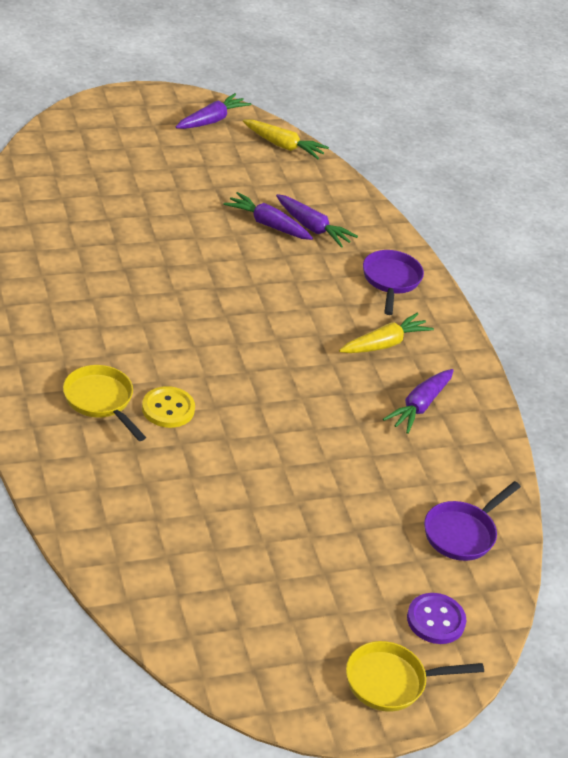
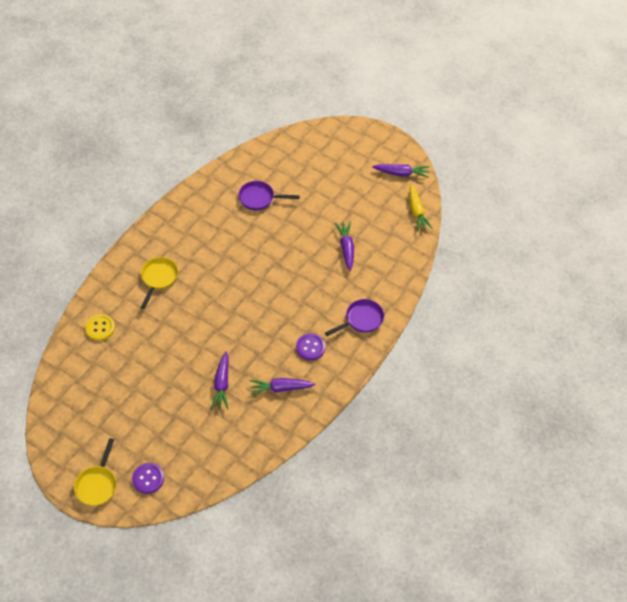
camera: 55 degrees right, 15 degrees up
yellow button [142,386,195,428] -> yellow button moved to [85,314,115,341]
purple carrot [276,194,358,248] -> purple carrot moved to [211,351,229,409]
yellow carrot [339,313,434,353] -> purple button [296,333,325,360]
yellow pan [346,641,484,712] -> yellow pan turned 120 degrees counterclockwise [74,438,117,506]
purple pan [424,481,521,561] -> purple pan moved to [238,181,299,210]

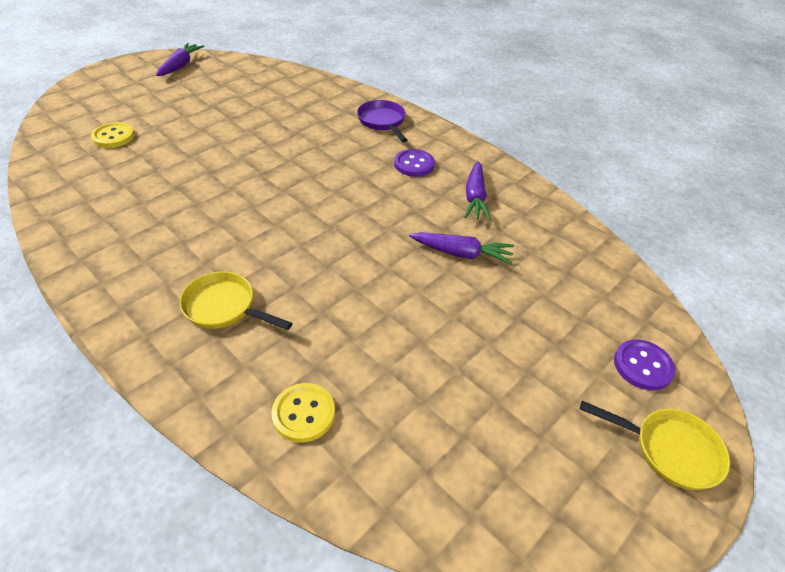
camera: 80 degrees left, 10 degrees down
purple pan [238,181,299,210] -> none
purple carrot [335,222,354,271] -> none
yellow carrot [410,184,433,231] -> none
none -> yellow button [91,122,135,148]

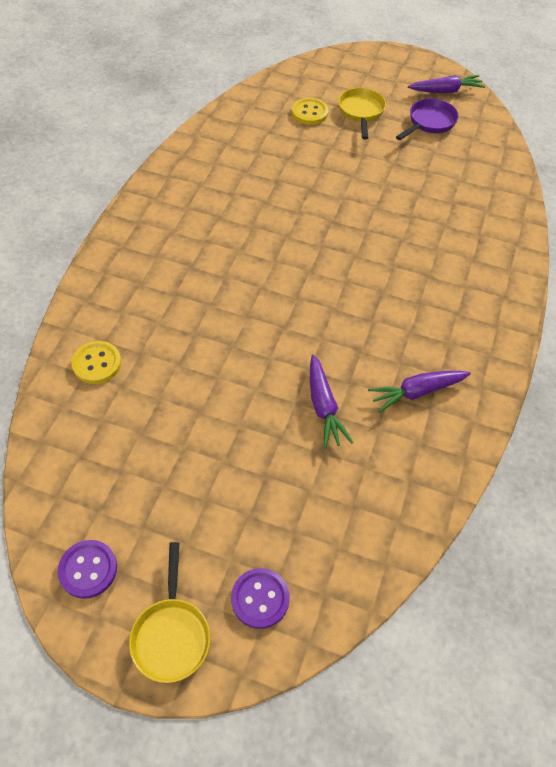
camera: 65 degrees right, 10 degrees up
yellow pan [179,271,292,330] -> yellow pan moved to [338,88,386,139]
purple pan [357,100,407,143] -> purple pan moved to [396,98,459,140]
purple button [394,149,435,177] -> purple button moved to [57,540,117,599]

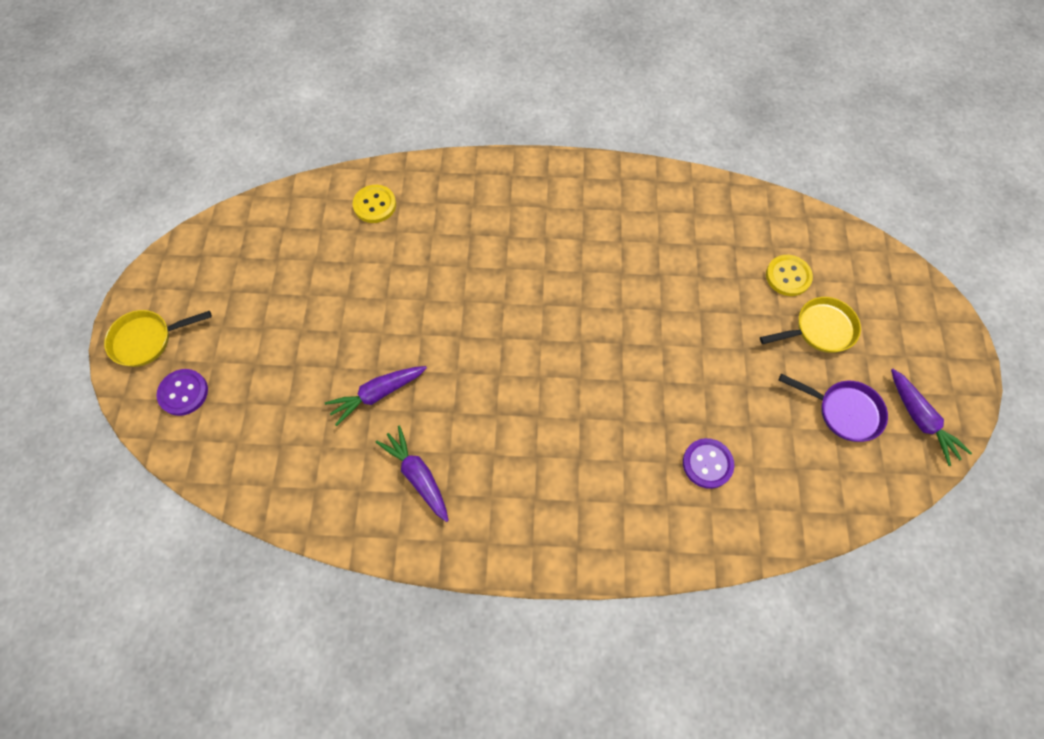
camera: 75 degrees right, 10 degrees up
purple button [57,540,117,599] -> purple button moved to [683,438,734,489]

